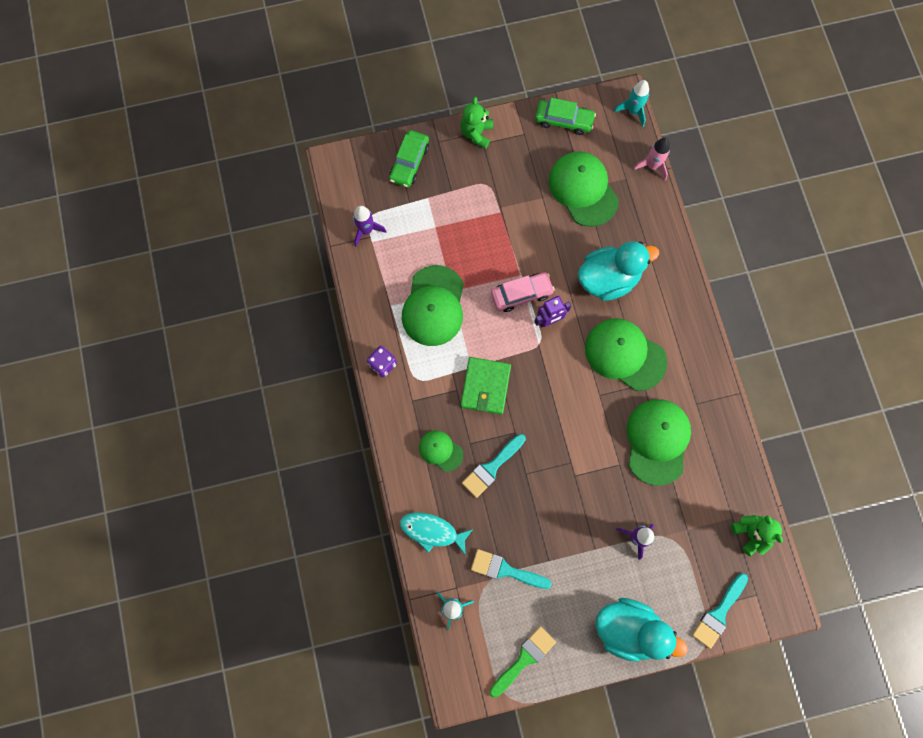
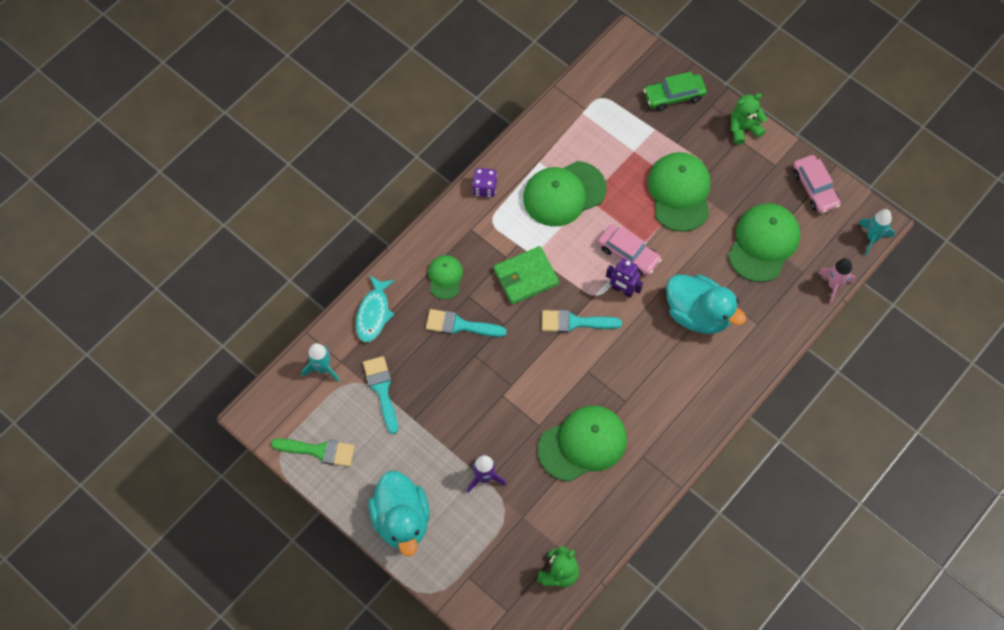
camera: 55 degrees right, 10 degrees down
purple rocket [353,206,386,246] -> none
turquoise fish [400,512,473,555] -> turquoise fish turned 150 degrees counterclockwise [356,275,395,342]
green car [535,98,596,135] -> pink car [793,155,841,214]
green cap [585,318,667,391] -> green cap moved to [648,152,710,232]
turquoise brush [692,573,748,649] -> turquoise brush moved to [542,310,622,333]

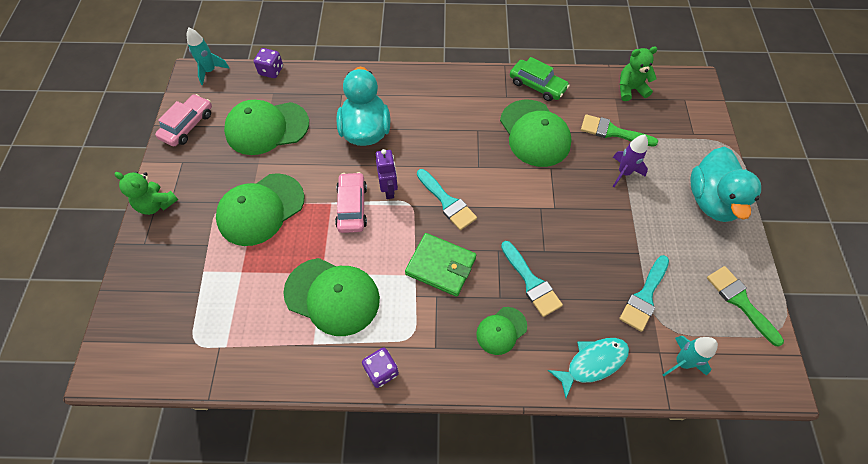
camera: 130 degrees left, 5 degrees down
turquoise duck [369,471,430,556] -> turquoise duck turned 150 degrees clockwise [690,147,761,222]
green cap [538,405,627,481] -> green cap turned 135 degrees counterclockwise [500,100,572,167]
green car [644,72,707,111] -> green car moved to [510,57,570,101]
pink rocket [818,258,855,305] -> purple dice [254,48,283,78]
none -> green brush [581,114,658,147]

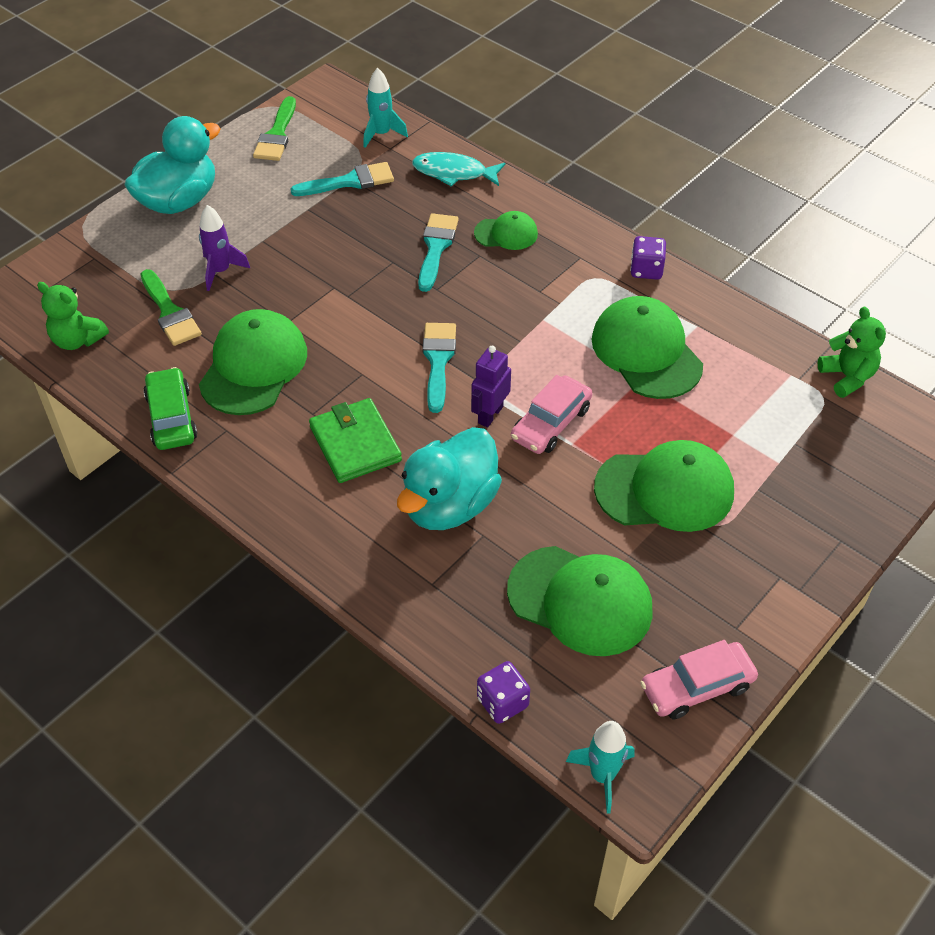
camera: 140 degrees left, 10 degrees down
green teddy bear [115,172,178,215] -> green teddy bear moved to [818,306,886,398]
green wallet [405,233,476,297] -> green wallet moved to [309,398,402,483]

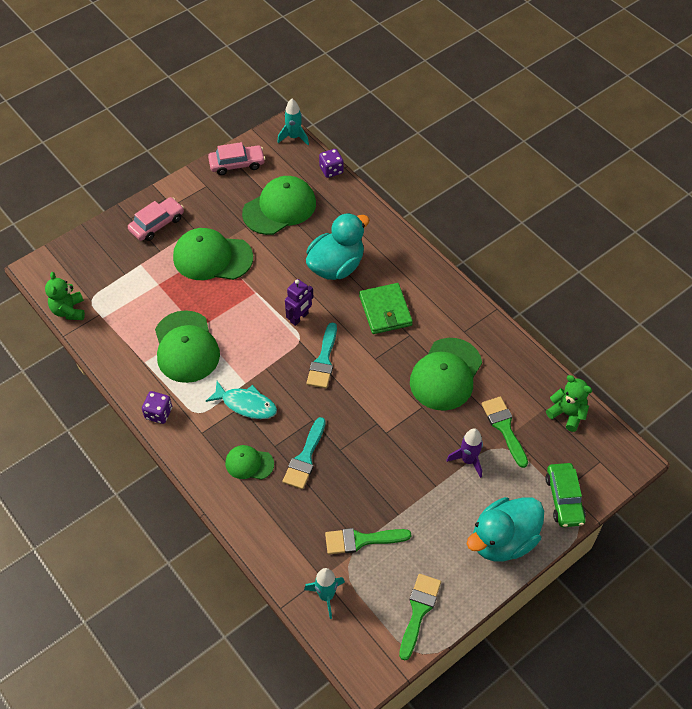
camera: 170 degrees left, 5 degrees up
green car [143,367,197,450] -> green car moved to [545,463,586,527]
turquoise brush [291,162,394,196] -> green brush [325,528,411,554]
turquoise fish [412,152,505,186] -> turquoise fish moved to [206,381,277,419]
green cap [507,546,653,656] -> green cap turned 105 degrees clockwise [242,176,316,235]
pink car [511,375,592,454] -> pink car moved to [128,197,184,241]

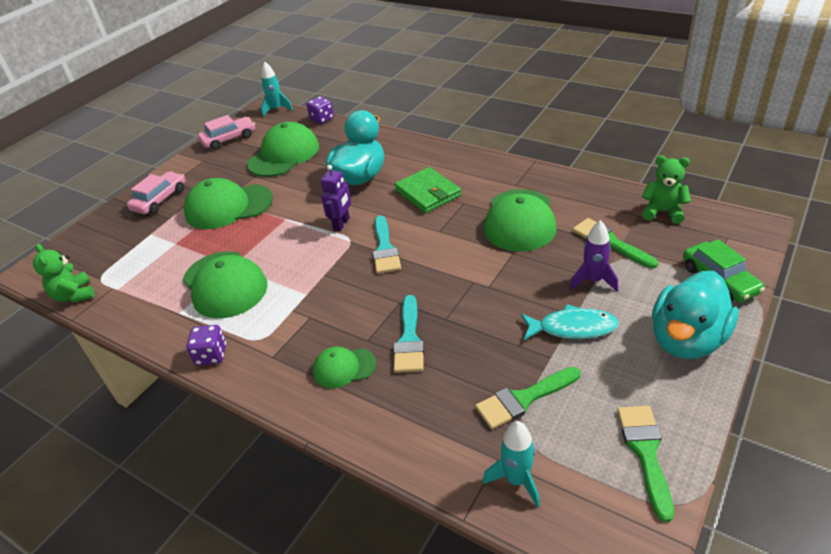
camera: 15 degrees left, 15 degrees down
turquoise fish [206,381,277,419] -> turquoise fish moved to [521,304,619,340]

